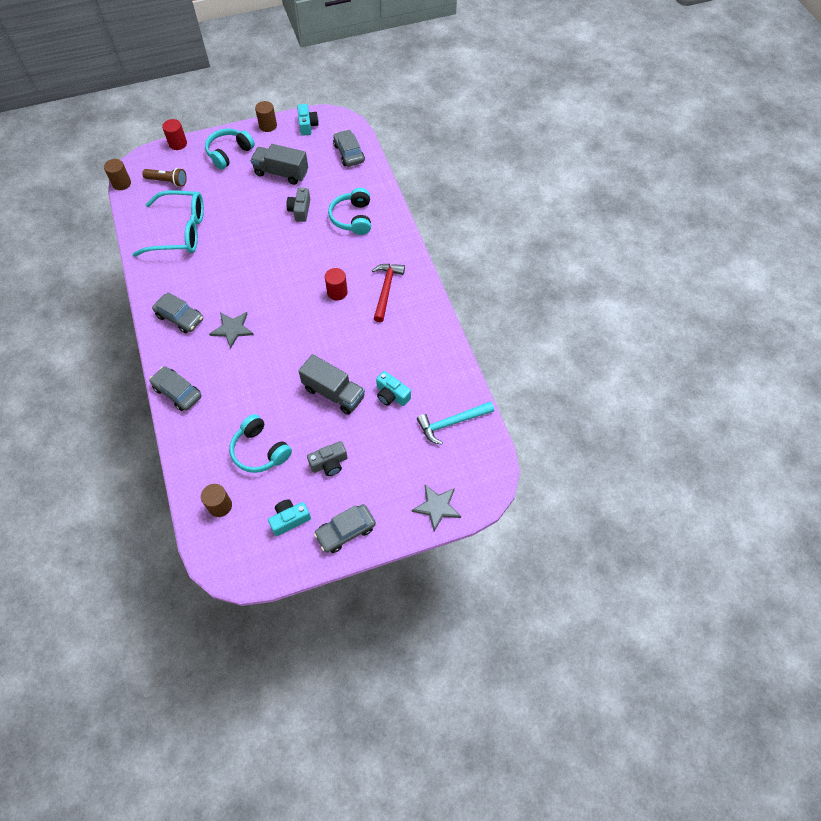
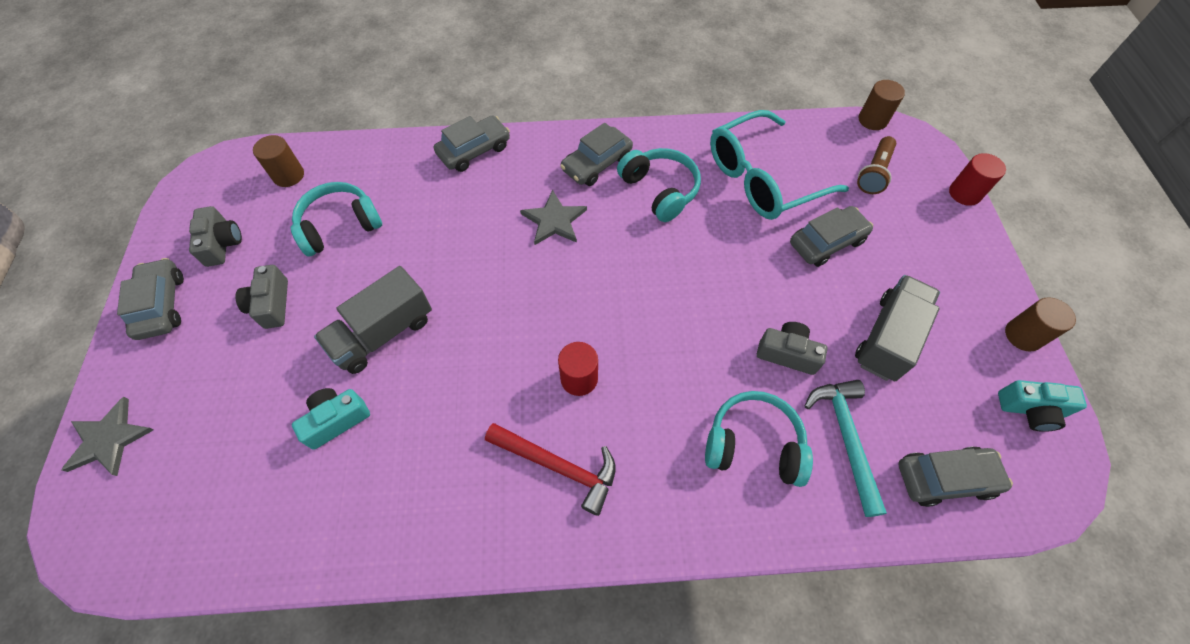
camera: 105 degrees right, 0 degrees up
turquoise glasses [132,190,204,257] -> turquoise glasses turned 45 degrees clockwise [710,110,849,220]
turquoise headphones [205,129,255,170] -> turquoise headphones moved to [617,148,701,222]
turquoise camera [268,499,311,536] -> grey camera [189,206,242,267]
turquoise hammer [417,401,494,445] -> turquoise hammer moved to [805,380,887,517]
none -> grey car [790,206,873,267]

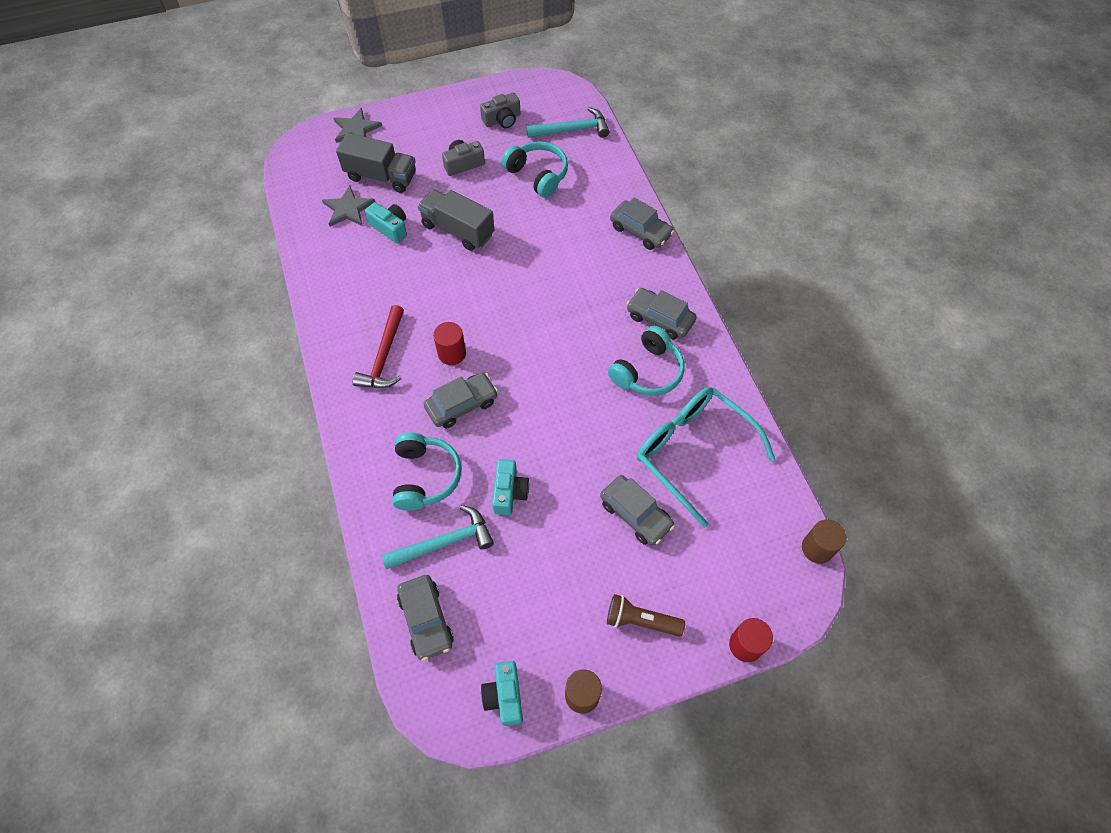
camera: 75 degrees right, 0 degrees up
grey car [117,258,184,340] -> grey car moved to [424,372,498,428]
brown cylinder [253,135,304,187] -> turquoise hammer [526,107,610,138]
grey star [520,190,587,245] -> grey star moved to [322,186,375,227]
grey camera [757,322,828,375] -> turquoise camera [492,459,529,515]
grey truck [855,275,940,381] -> grey truck moved to [336,133,416,193]
brown flashlight [857,136,896,194] -> brown flashlight moved to [607,594,685,636]

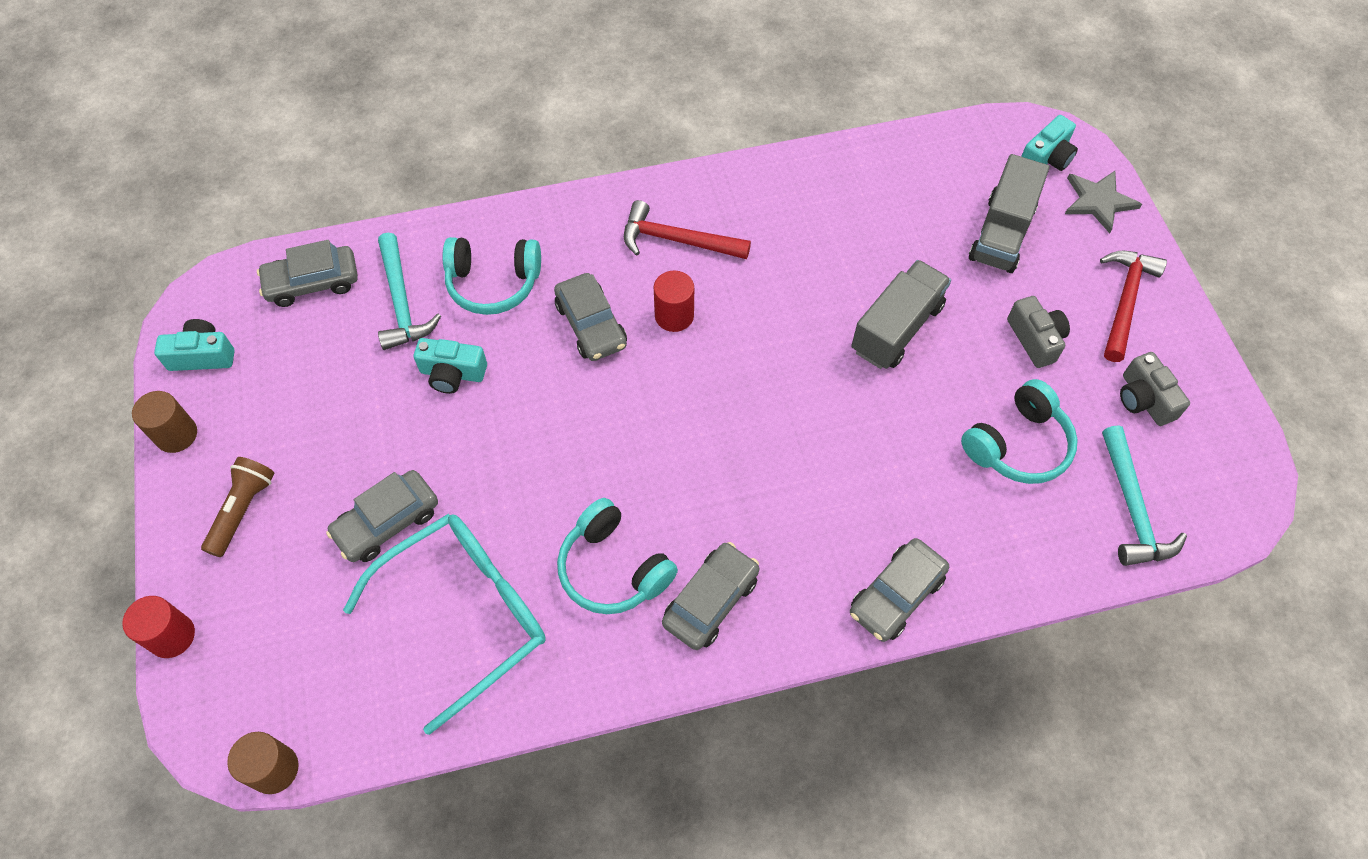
camera: 95 degrees right, 0 degrees up
grey star [322,186,375,227] -> none
turquoise camera [365,202,407,244] -> turquoise camera moved to [1021,115,1078,171]
none -> red hammer [1100,251,1167,362]

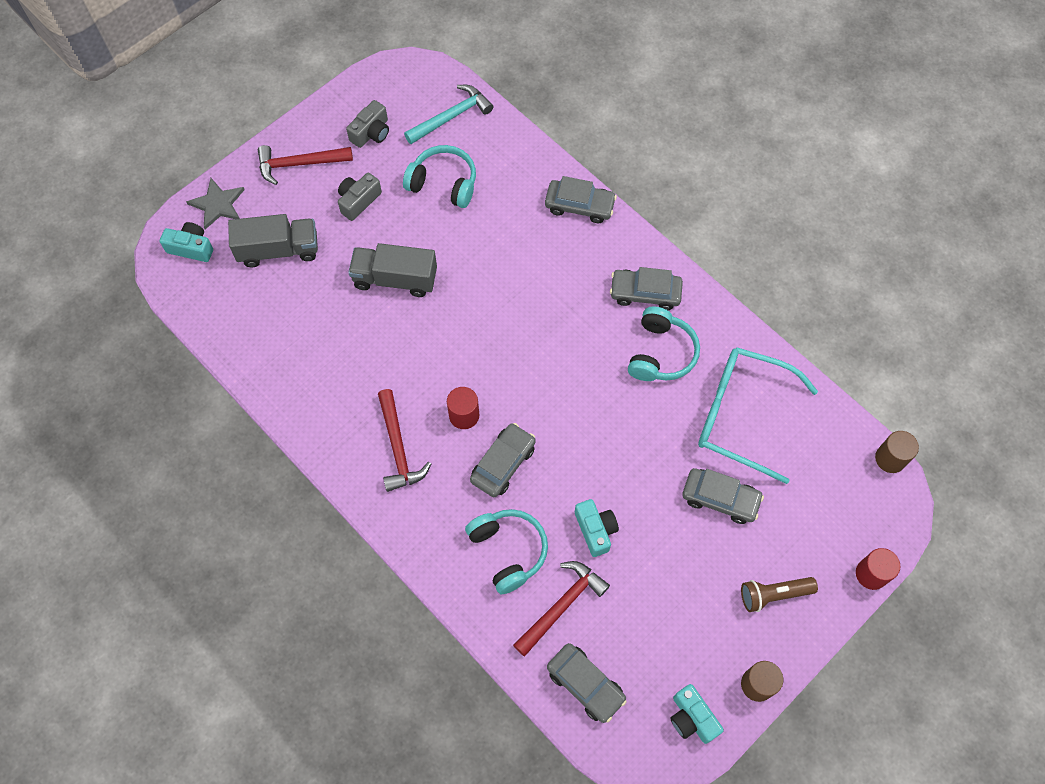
camera: 120 degrees left, 5 degrees up
turquoise hammer [378,233,441,350] -> red hammer [513,561,610,656]

